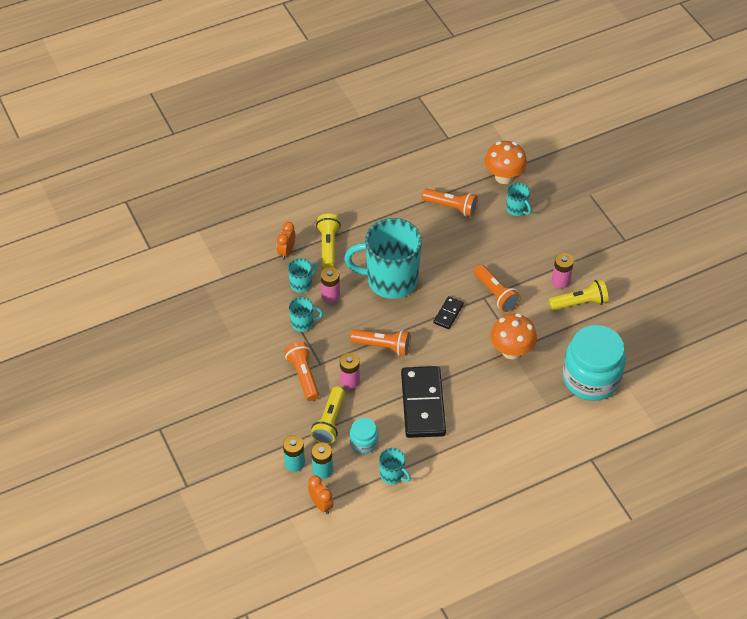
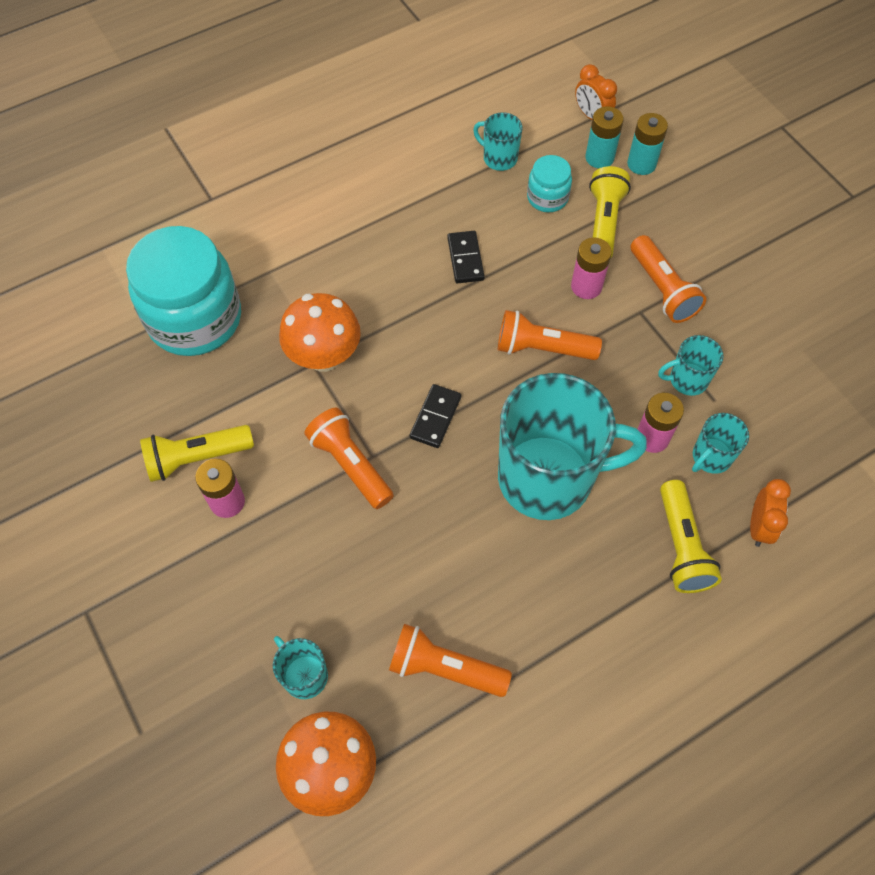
camera: 175 degrees right, 10 degrees up
black domino [401,366,446,438] -> black domino [447,231,485,283], size x0.47

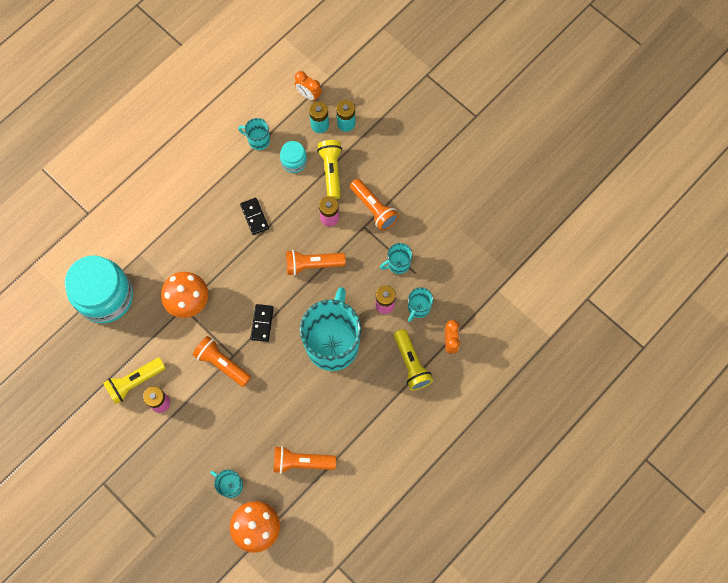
camera: 15 degrees left, 10 degrees up
turquoise mug [498,373,647,520] -> turquoise mug turned 60 degrees counterclockwise [300,287,361,371]

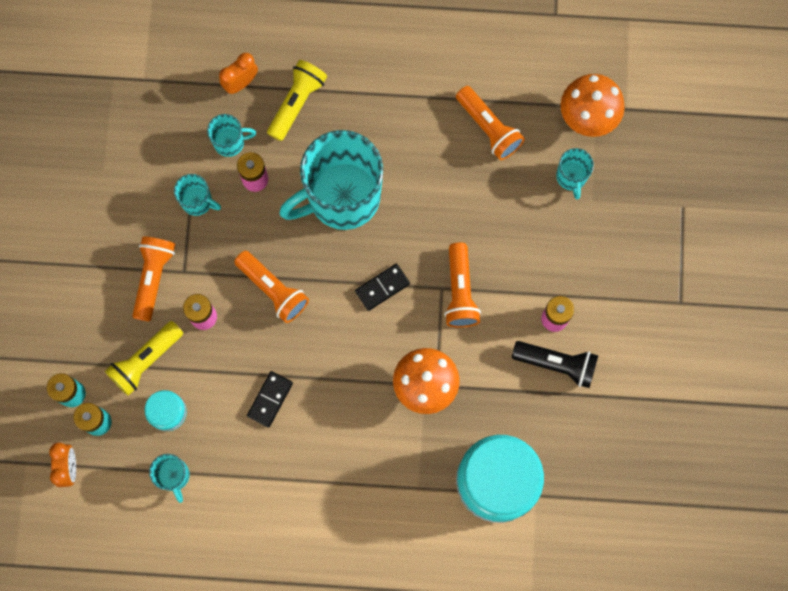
camera: 130 degrees left, 5 degrees up
yellow flashlight [103,358,166,404] -> black flashlight [512,341,598,388]

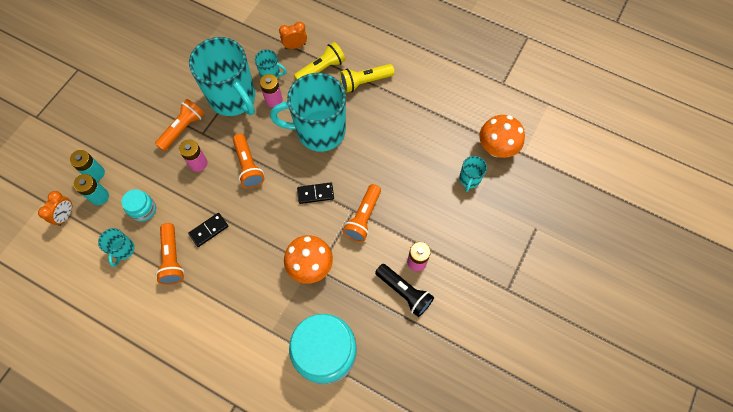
camera: 25 degrees right, 10 degrees down
yellow flashlight [105,321,183,396] -> yellow flashlight moved to [340,64,394,93]
turquoise mug [174,174,221,216] -> turquoise mug [189,37,255,116], size x2.31
orange flashlight [456,86,525,160] -> orange flashlight moved to [156,223,184,285]

